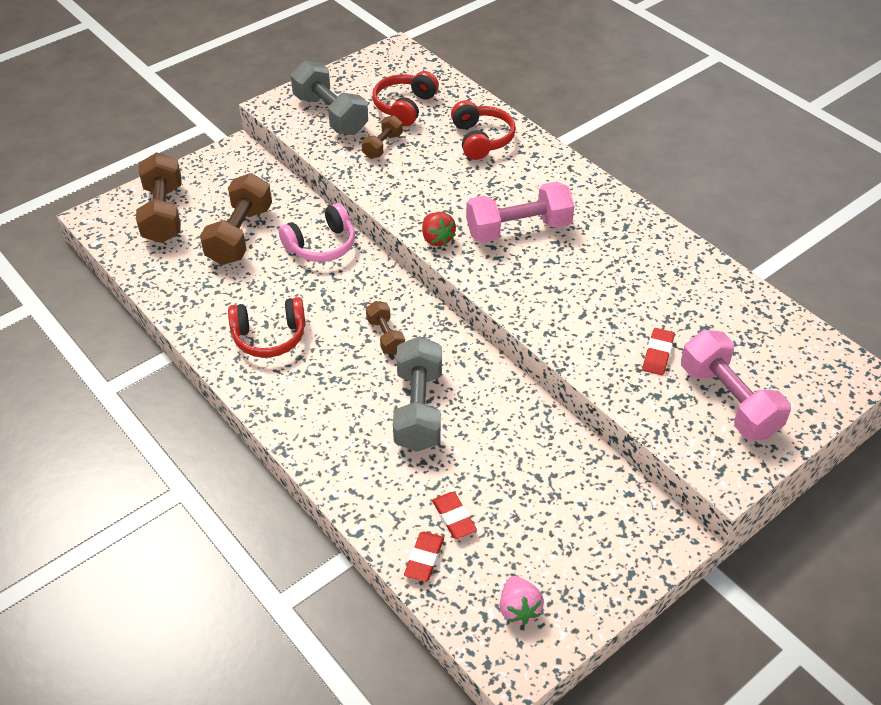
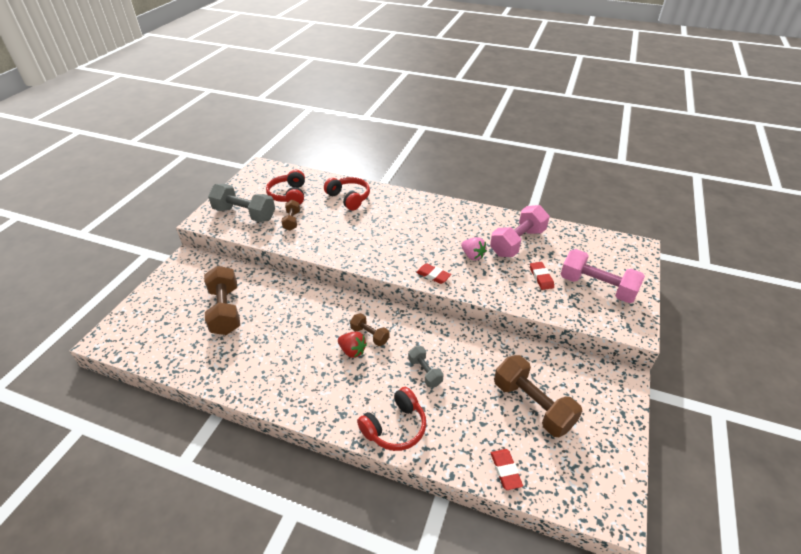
camera: 30 degrees left, 5 degrees down
brown dumbbell [136,152,181,243] -> brown dumbbell moved to [494,355,582,437]
red headphones [228,297,306,358] -> red headphones moved to [357,387,427,451]
pink headphones [279,203,355,262] -> none
grey dumbbell [393,336,442,452] -> grey dumbbell [408,346,444,387], size x0.54
red strawberry [422,212,456,246] -> red strawberry moved to [338,331,367,358]
red eraser [432,492,477,539] -> red eraser moved to [416,263,451,284]
pink dumbbell [466,182,575,243] -> pink dumbbell moved to [490,205,550,257]
pink strawberry [500,576,544,625] -> pink strawberry moved to [461,237,487,260]

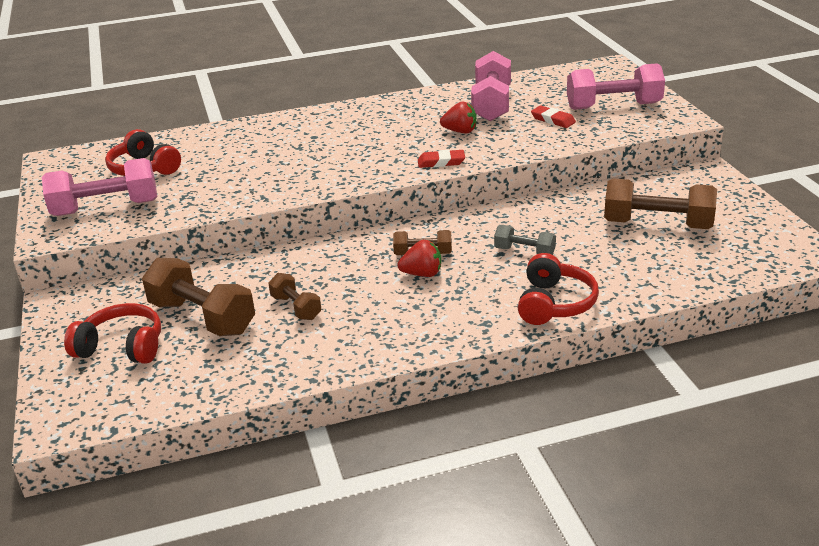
camera: 35 degrees left, 10 degrees down
grey dumbbell [208,184,275,222] -> pink dumbbell [42,158,157,216]
brown dumbbell [281,200,300,231] -> brown dumbbell moved to [268,273,321,320]
red headphones [324,177,370,211] -> red headphones moved to [64,303,161,364]
pink strawberry [461,237,487,260] -> red strawberry [440,101,476,133]
red eraser [491,449,523,490] -> none

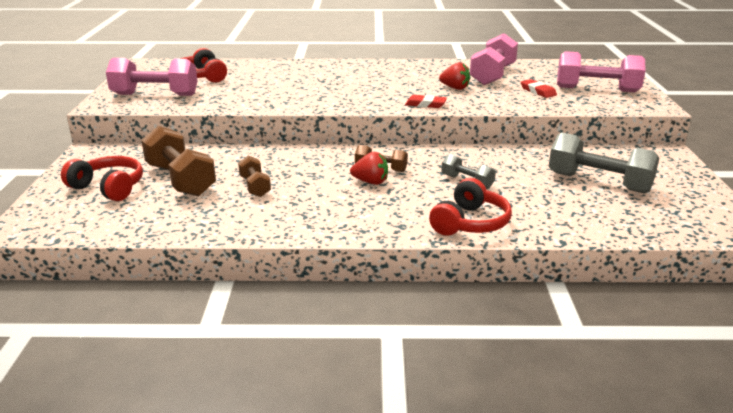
camera: 15 degrees right, 5 degrees down
brown dumbbell [604,178,717,229] -> grey dumbbell [548,133,659,194]

